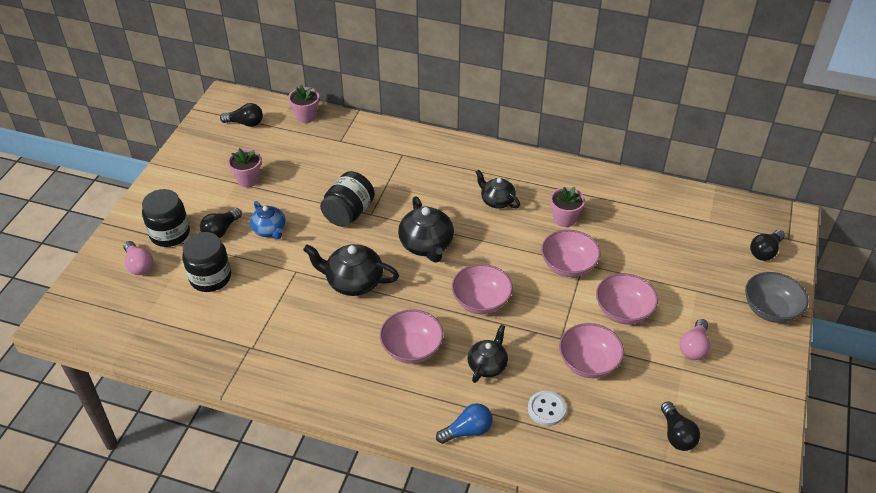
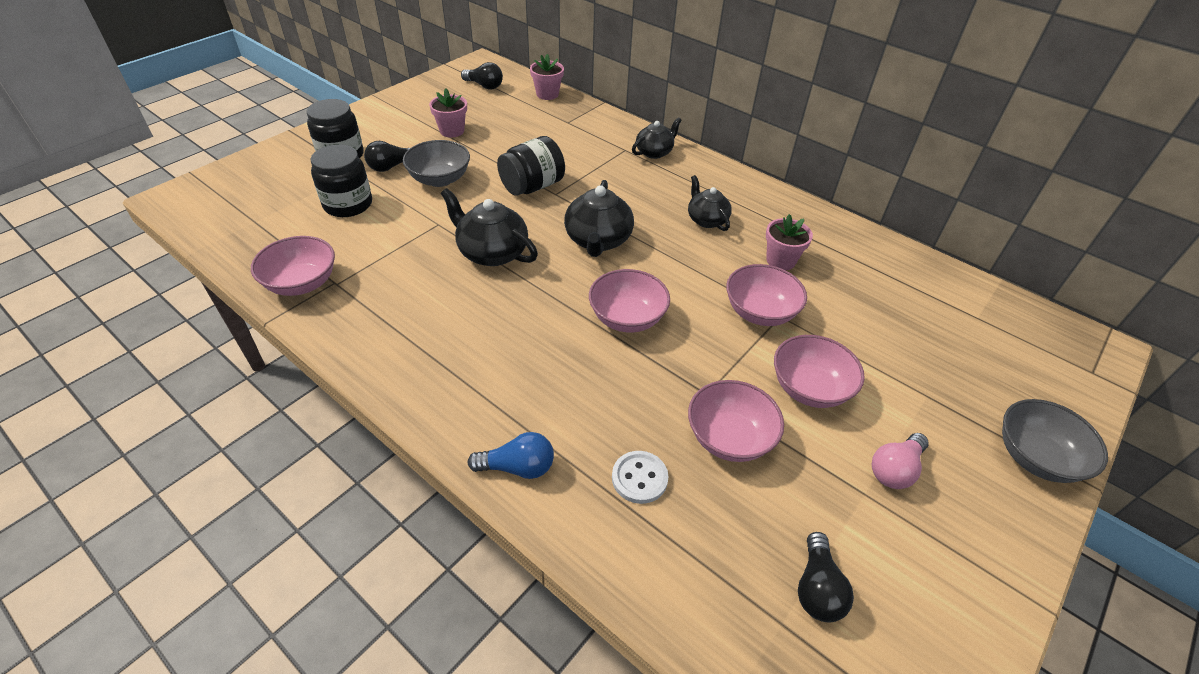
camera: 20 degrees right, 0 degrees up
pink light bulb [123,241,153,275] -> none
blue teapot [250,201,286,239] -> grey bowl [403,140,470,187]
pink bowl [380,309,444,364] -> pink bowl moved to [251,236,335,296]
black teapot [467,325,508,383] -> black teapot moved to [632,117,682,159]
black light bulb [750,230,785,261] -> none

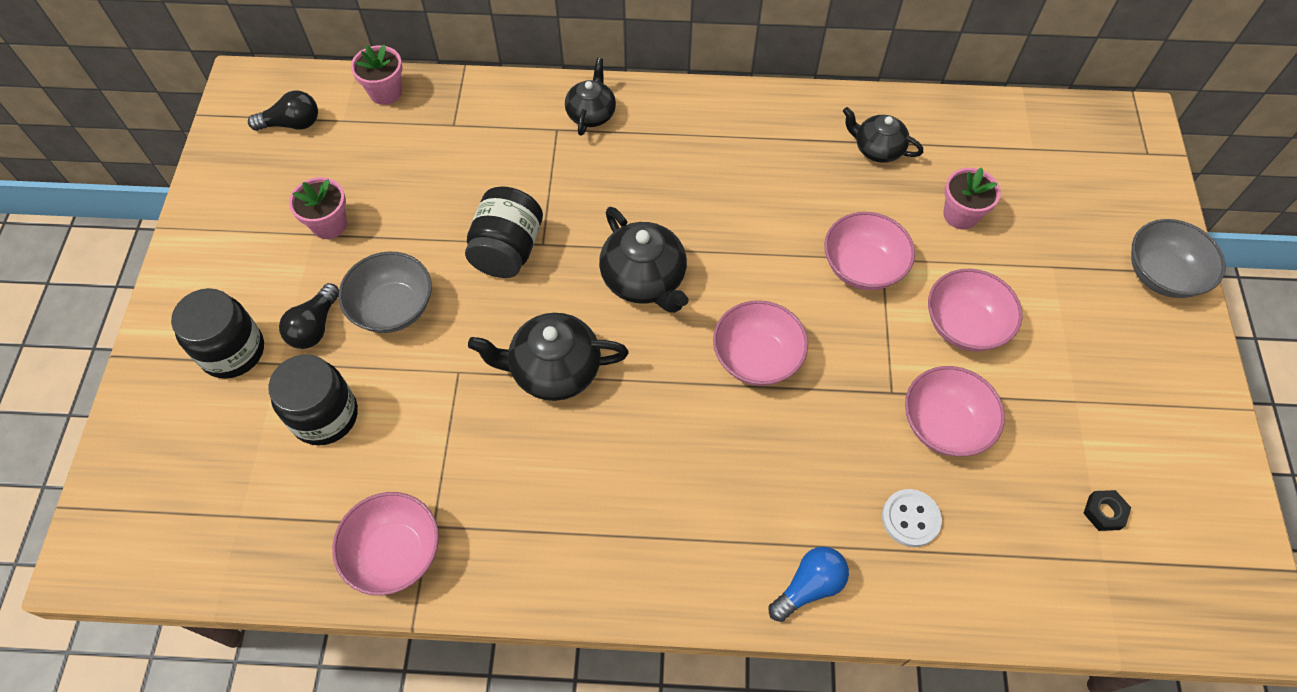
camera: 35 degrees left, 15 degrees up
black teapot [688,175,732,231] -> black teapot moved to [843,107,923,163]
pink flower pot [766,214,813,270] -> pink flower pot moved to [943,167,1001,230]
black light bulb [798,532,854,622] -> black nut [1083,490,1131,531]
pink light bulb [872,433,929,489] -> none

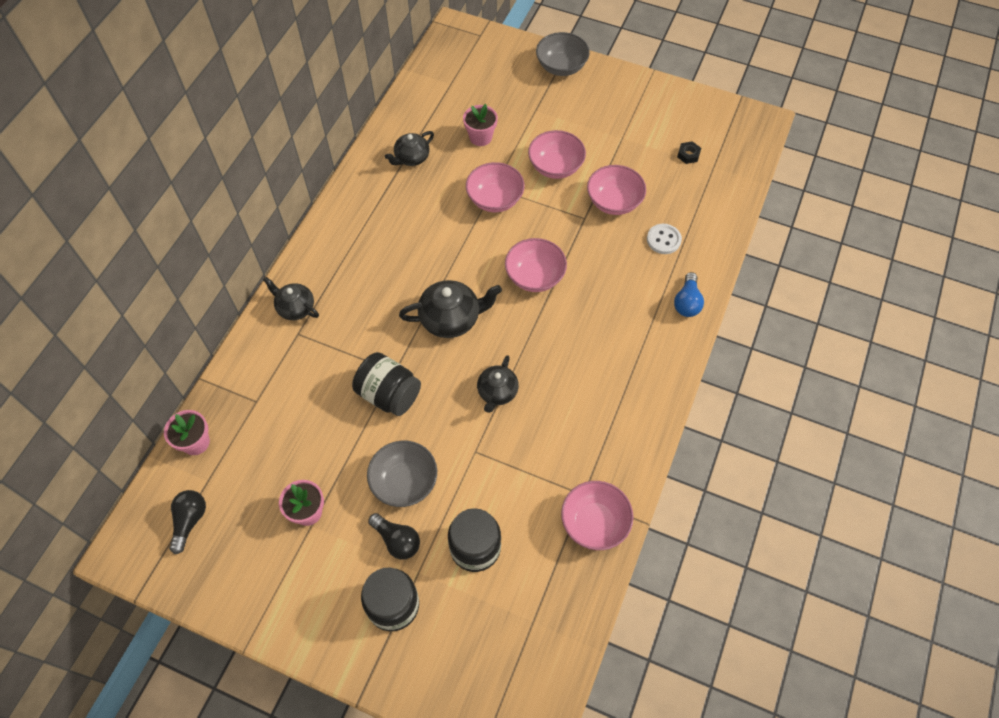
camera: 70 degrees left, 0 degrees up
black teapot [468,313,629,401] -> black teapot [477,355,519,413], size x0.65
blue light bulb [769,547,849,622] -> blue light bulb turned 150 degrees counterclockwise [674,272,704,317]

